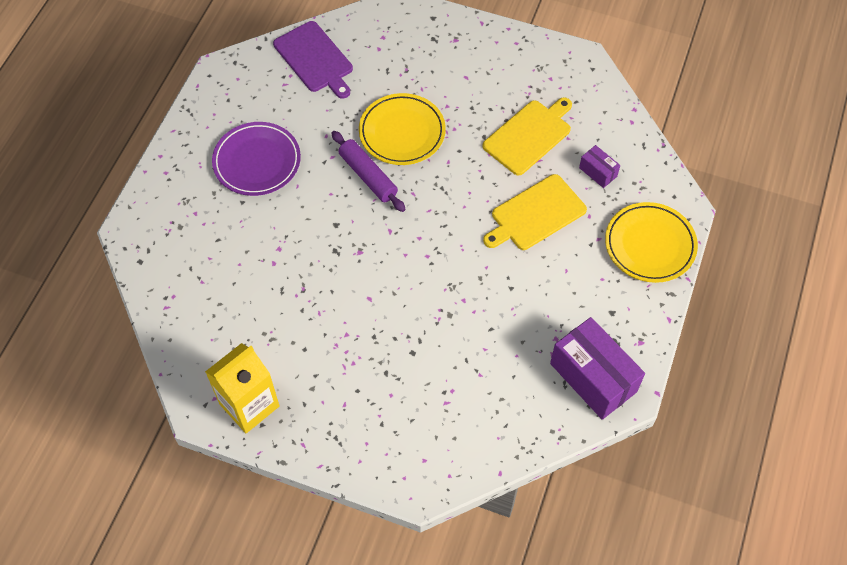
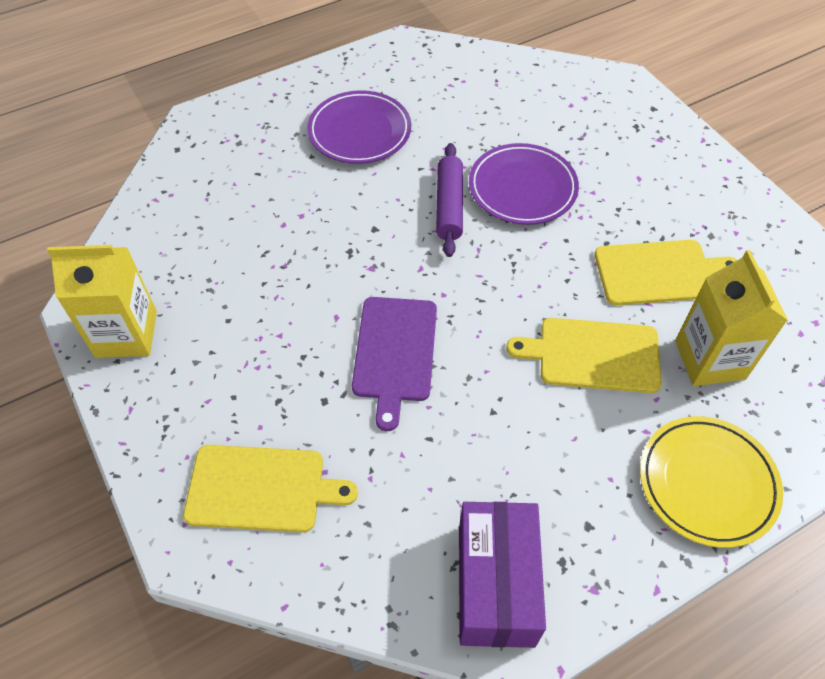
camera: 40 degrees right, 5 degrees down
purple cutting board [273,21,353,99] -> purple cutting board moved to [352,297,437,431]
yellow plate [359,93,446,165] -> purple plate [469,143,579,225]
purple box [579,145,620,188] -> yellow carton [675,250,788,386]
none -> yellow cutting board [183,445,358,532]

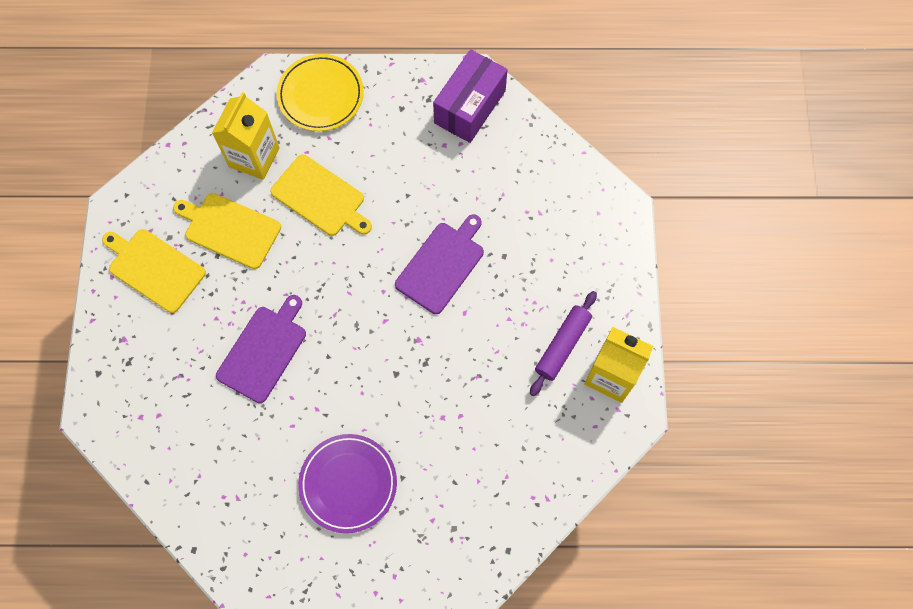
camera: 150 degrees left, 15 degrees up
yellow cutting board [183,445,358,532] -> yellow cutting board moved to [102,229,206,313]
purple rolling pin [436,143,463,257] -> purple rolling pin moved to [530,291,597,396]
purple plate [469,143,579,225] -> purple cutting board [216,295,306,403]

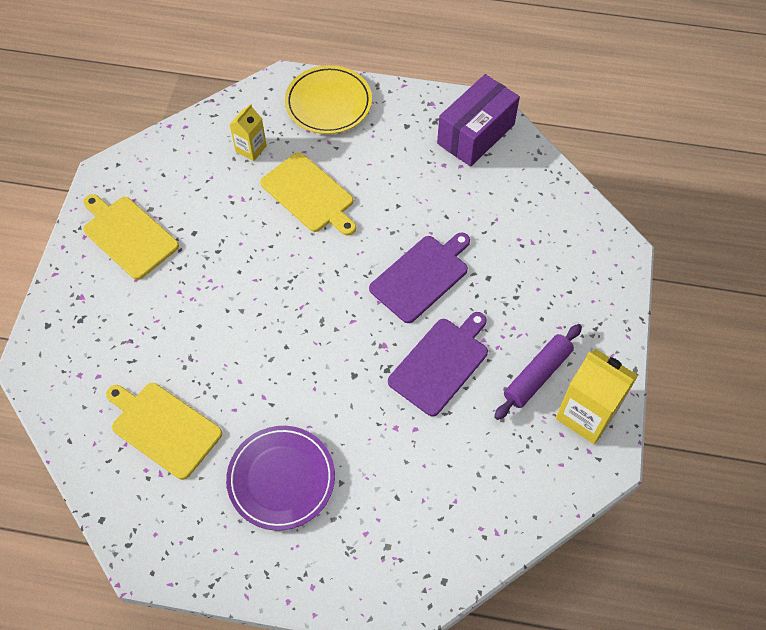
camera: 10 degrees right, 10 degrees down
yellow cutting board [173,193,281,269] -> yellow cutting board moved to [106,383,222,480]
yellow carton [212,92,280,180] -> yellow carton [229,104,267,161], size x0.58
purple cutting board [216,295,306,403] -> purple cutting board moved to [388,312,488,417]

